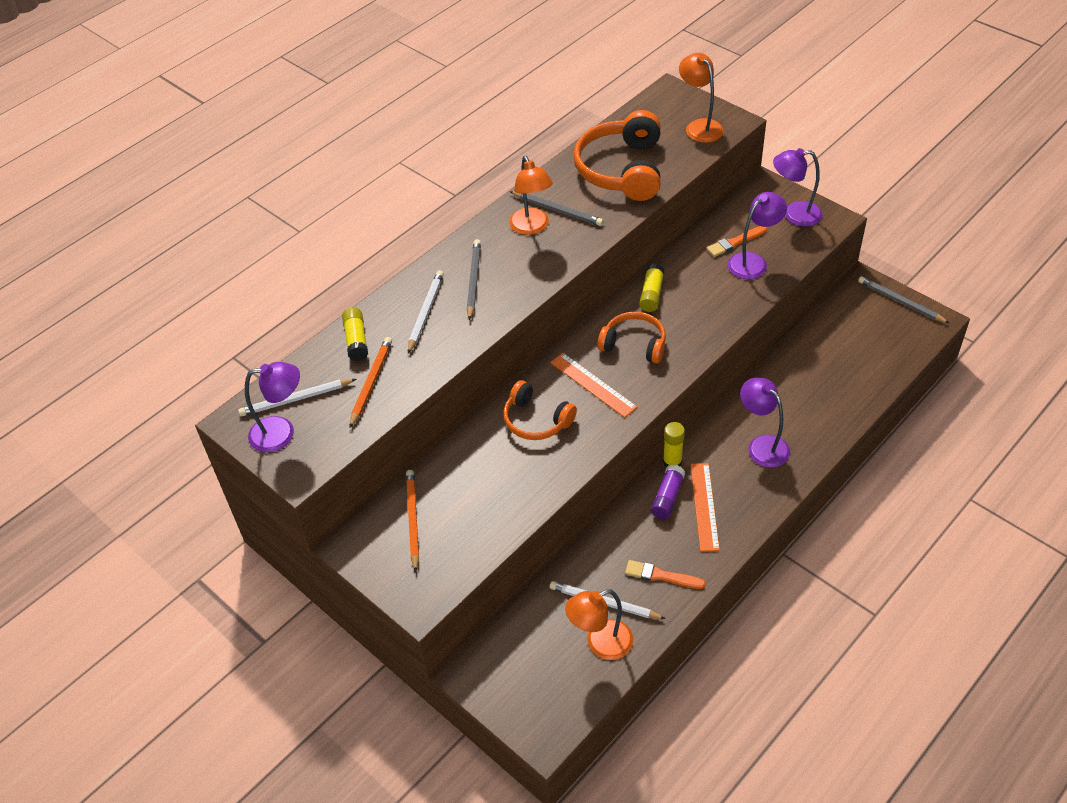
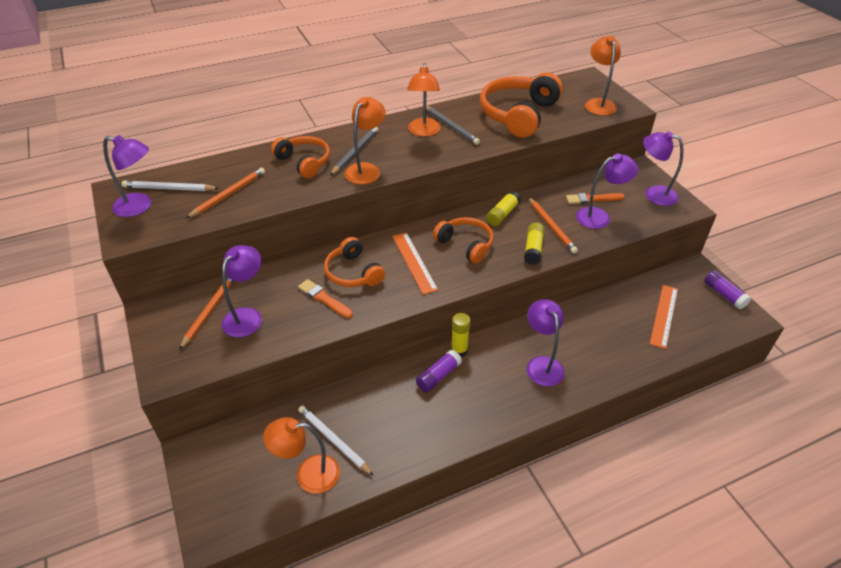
camera: 20 degrees right, 5 degrees down
yellow glue stick [342,308,368,361] -> yellow glue stick moved to [524,223,545,265]
white pencil [408,270,444,353] -> orange headphones [271,136,330,178]
orange brush [625,560,706,589] -> orange brush moved to [298,279,353,318]
orange ruler [690,463,720,551] -> orange ruler moved to [650,285,678,349]
grey pencil [858,276,949,323] -> purple glue stick [704,270,751,309]
none -> purple lamp [222,245,262,337]
none -> orange lamp [345,97,386,184]
none -> orange pencil [528,197,578,254]

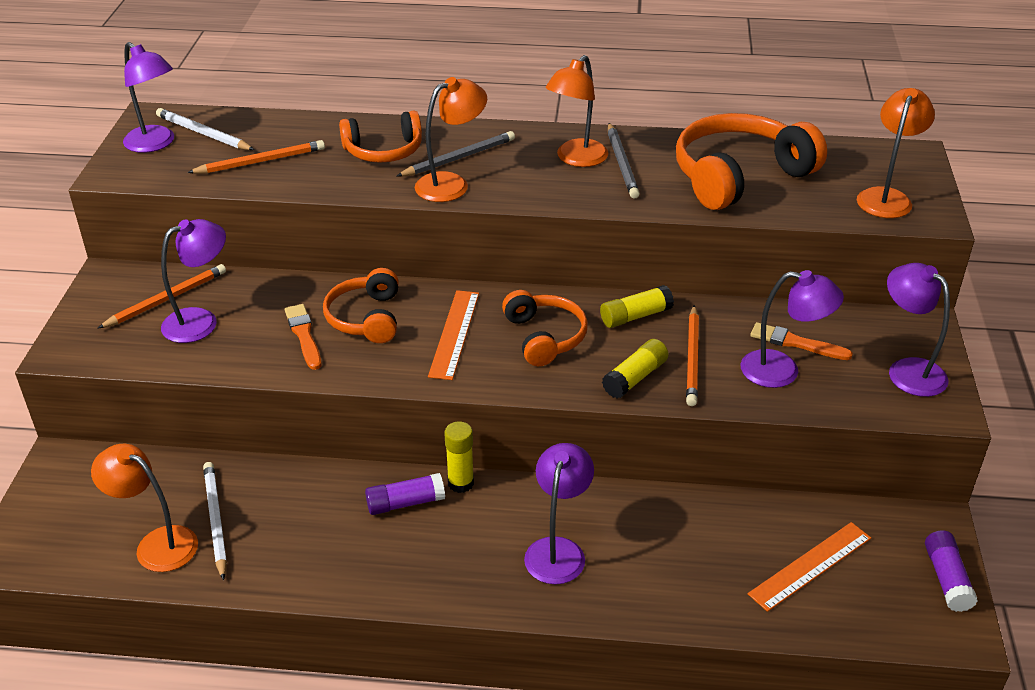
camera: 30 degrees right, 5 degrees down
orange headphones [271,136,330,178] -> orange headphones turned 90 degrees clockwise [339,111,422,163]

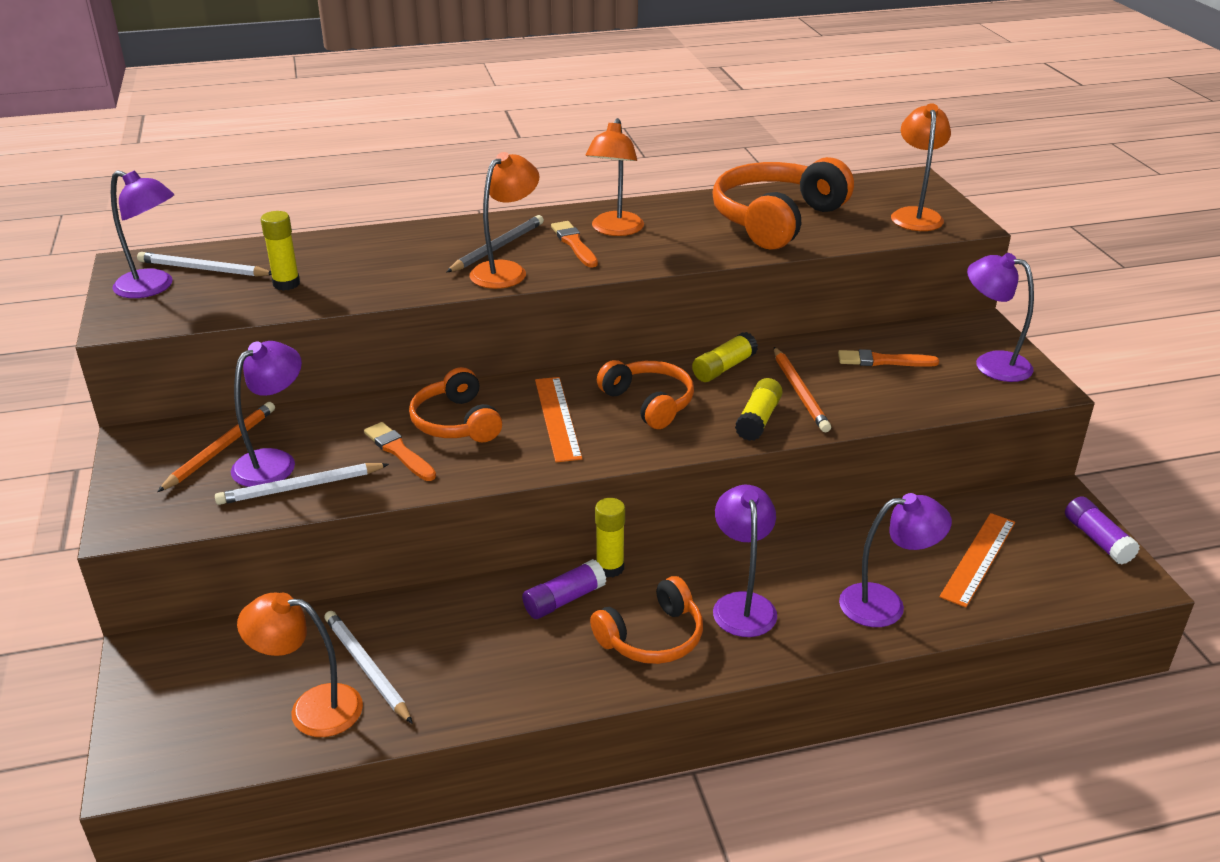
camera: 20 degrees left, 5 degrees down
orange pencil [187,140,325,173] -> yellow glue stick [260,211,300,291]
orange headphones [339,111,422,163] -> orange headphones moved to [590,576,703,664]
grey pencil [608,123,640,199] -> none
purple lamp [741,270,844,388] -> purple lamp moved to [839,493,952,627]
none -> white pencil [215,463,389,505]
none -> orange brush [551,221,598,267]

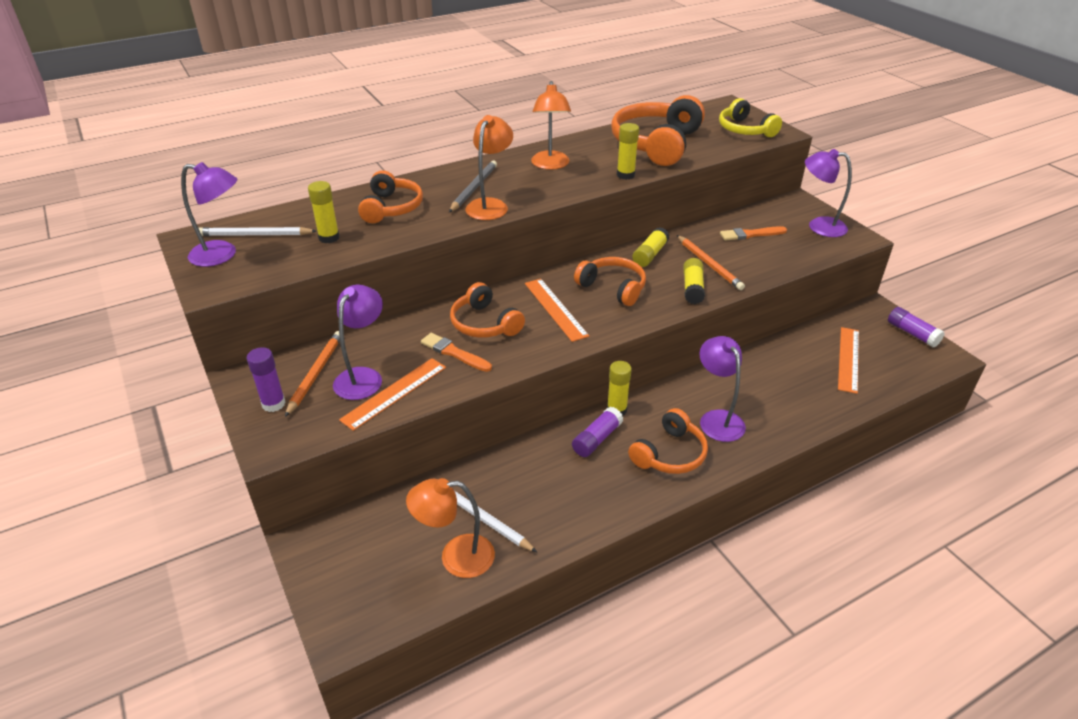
camera: 15 degrees left, 5 degrees up
white pencil [215,463,389,505] -> orange ruler [339,358,446,431]
orange brush [551,221,598,267] -> none
purple lamp [839,493,952,627] -> none
orange lamp [891,103,951,231] -> yellow headphones [719,98,782,137]
none -> purple glue stick [247,347,286,412]
none -> orange headphones [358,170,423,223]
none -> yellow glue stick [617,123,639,180]

